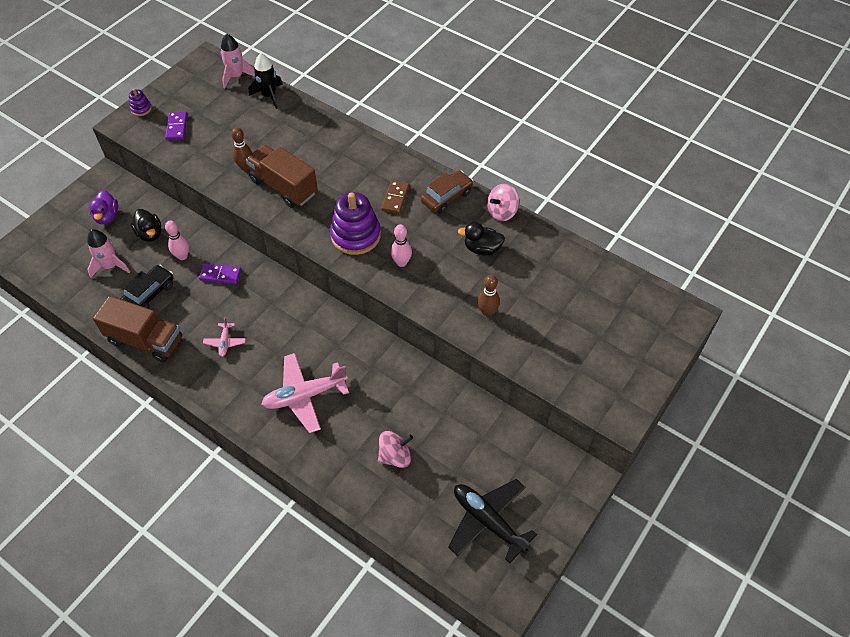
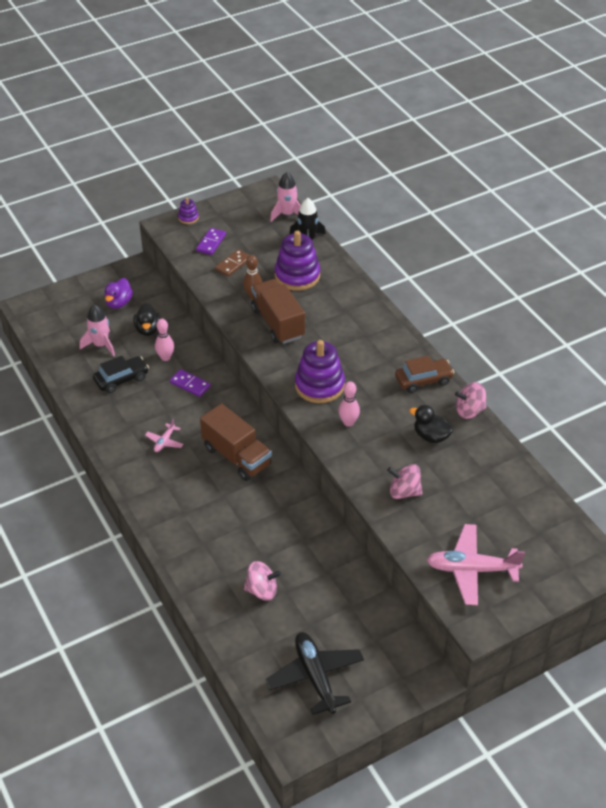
camera: 25 degrees right, 10 degrees down
brown truck [93,296,182,362] -> brown truck moved to [200,404,272,481]
pink plane [262,353,349,433] -> pink plane moved to [427,524,525,605]
brown domino [381,180,409,214] -> brown domino moved to [215,249,249,277]
brown bowling pin [478,275,500,317] -> pink spinning top [387,464,422,499]
none -> purple stacking toy [275,231,320,291]

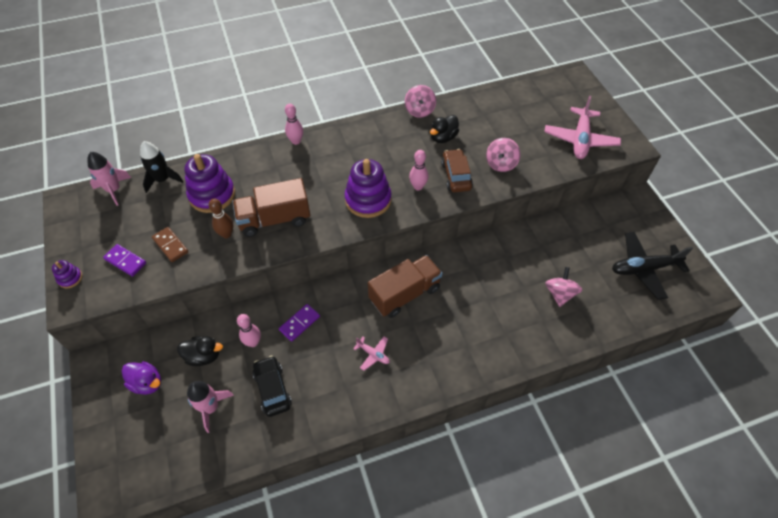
camera: 80 degrees left, 10 degrees up
brown car [395,356,455,393] -> brown car moved to [441,149,473,192]
none -> pink bowling pin [285,104,303,145]

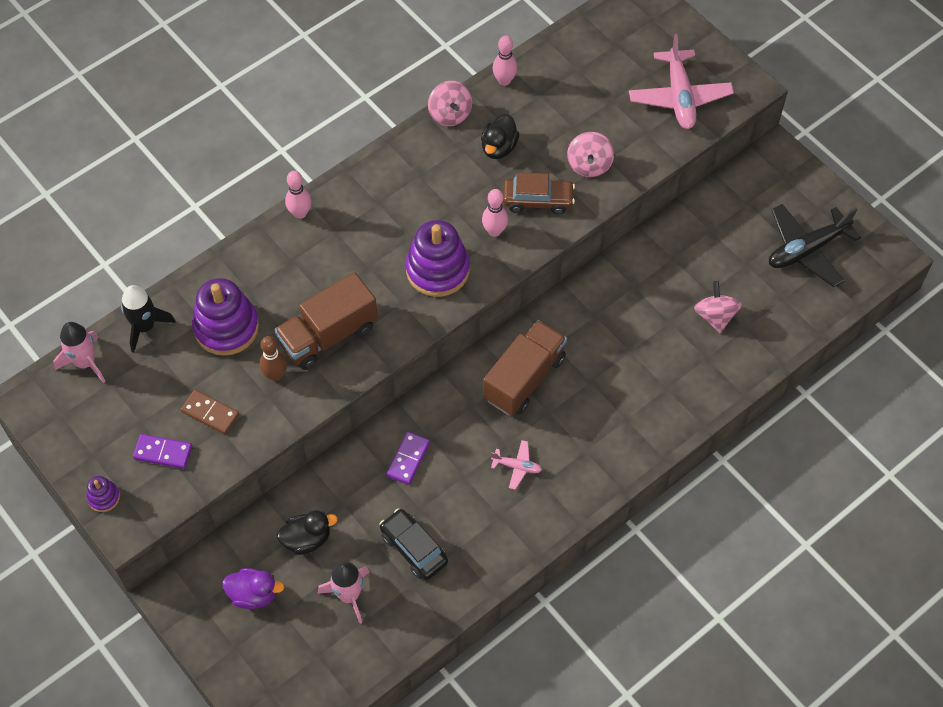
camera: 20 degrees left, 5 degrees up
pink bowling pin [237,314,261,347] -> pink bowling pin moved to [493,36,517,86]
brown car [441,149,473,192] -> brown car turned 120 degrees clockwise [503,173,575,215]

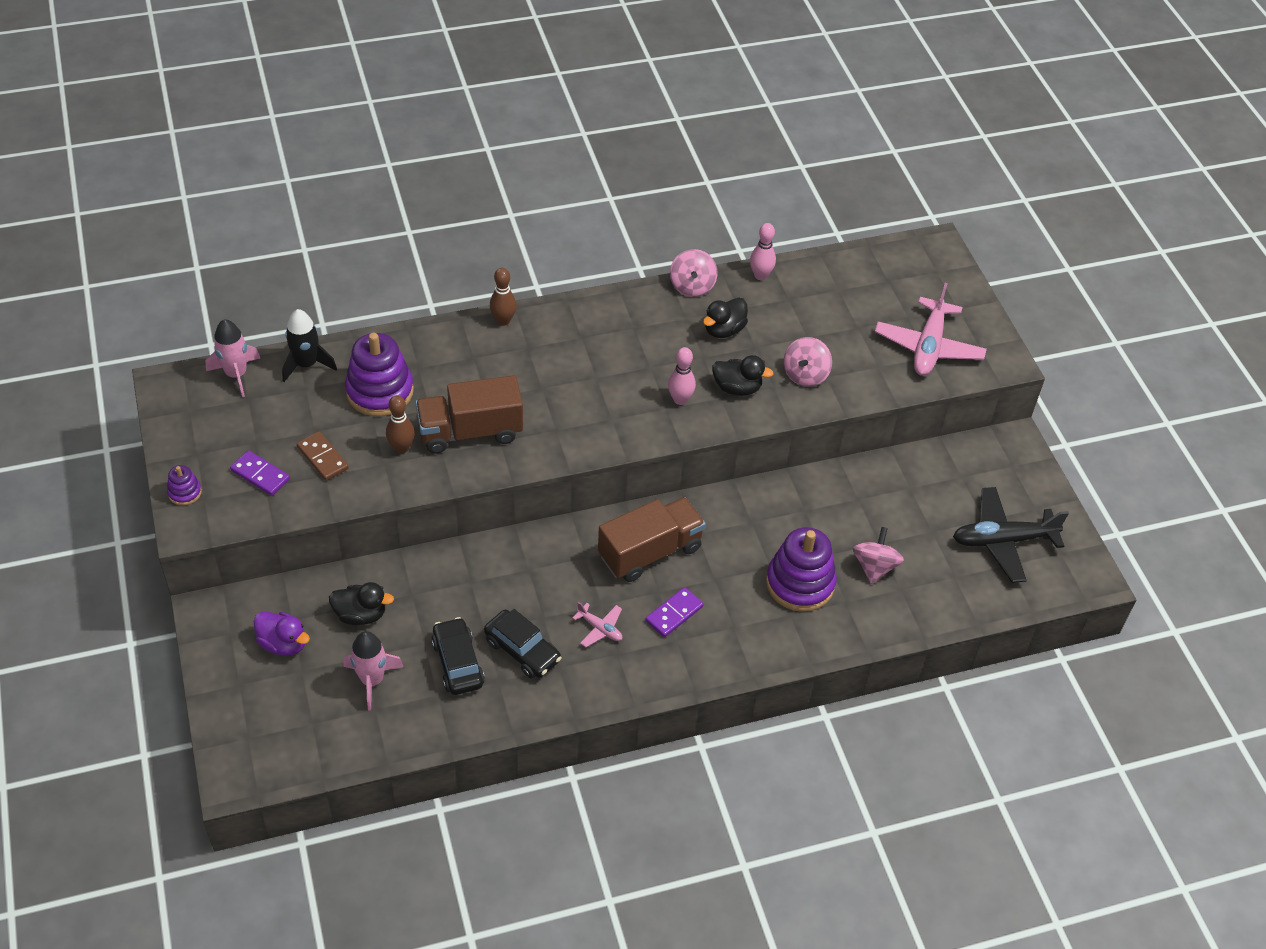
camera: 20 degrees right, 10 degrees down
pink bowling pin [285,171,311,219] -> brown bowling pin [490,268,517,326]
purple domino [386,431,430,485] -> purple domino moved to [645,587,703,637]
purple stacking toy [406,220,470,297] -> purple stacking toy moved to [766,527,837,612]
brown car [503,173,575,215] -> black duck [712,355,774,396]
none -> black car [484,609,562,678]

